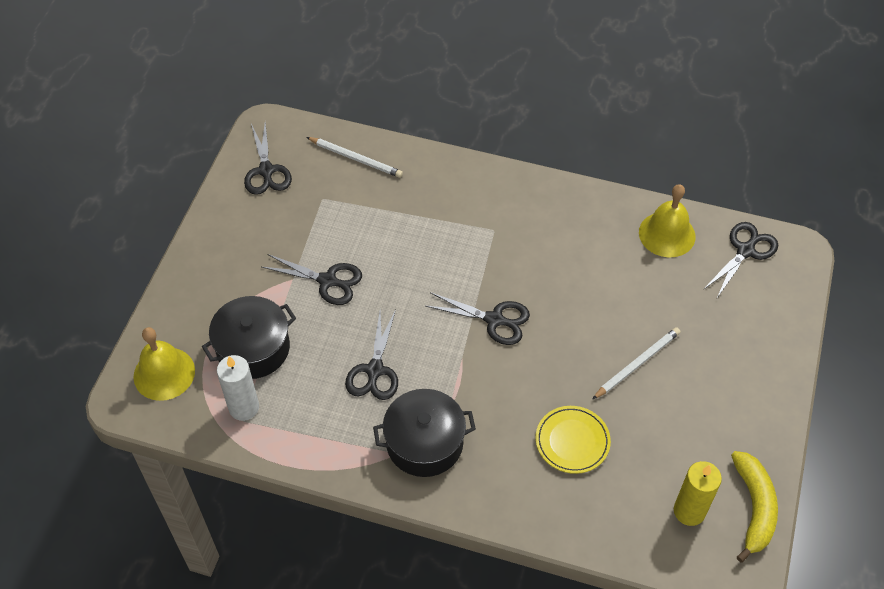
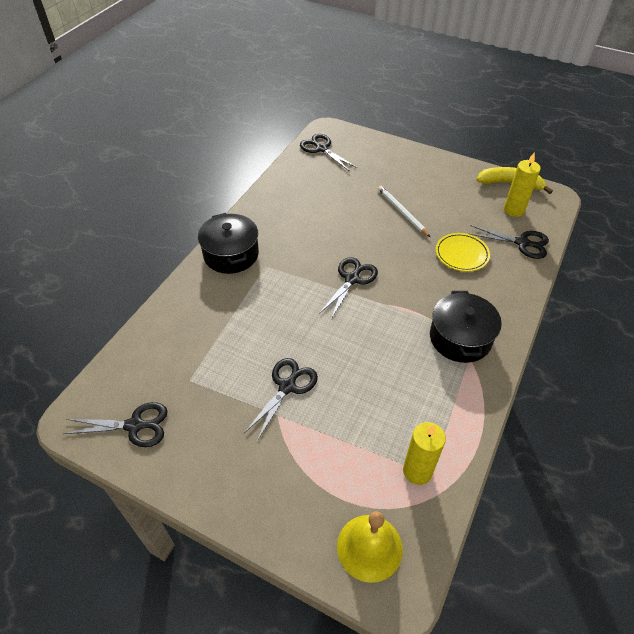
camera: 80 degrees left, 5 degrees down
black pot [202,296,296,379] -> black pot moved to [198,213,259,274]
white candle [217,355,259,421] -> yellow candle [403,422,446,485]
white pencil [306,137,403,178] -> none
black scissors [345,310,398,400] -> black scissors moved to [470,225,549,259]
yellow bell [639,184,696,257] -> none

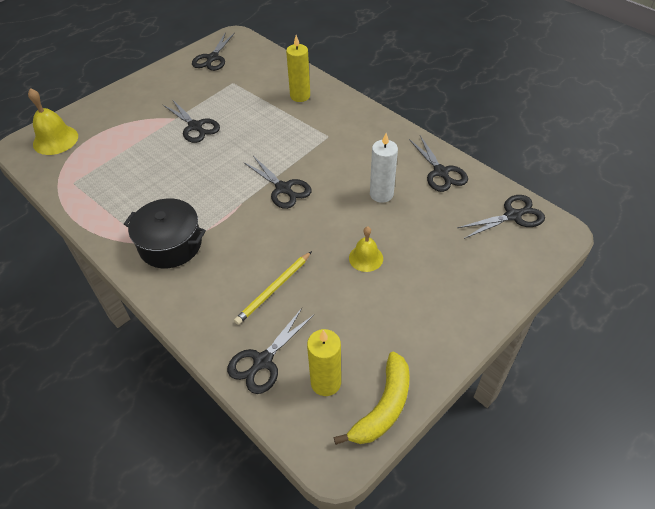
camera: 110 degrees right, 0 degrees up
black pot [198,213,259,274] -> none
white pencil [378,186,430,237] -> yellow bell [349,226,383,272]
yellow candle [403,422,446,485] -> yellow candle moved to [286,35,310,102]
yellow plate [436,233,490,272] -> yellow pencil [234,251,312,325]
none -> white candle [370,133,398,203]
none -> black scissors [409,136,468,192]

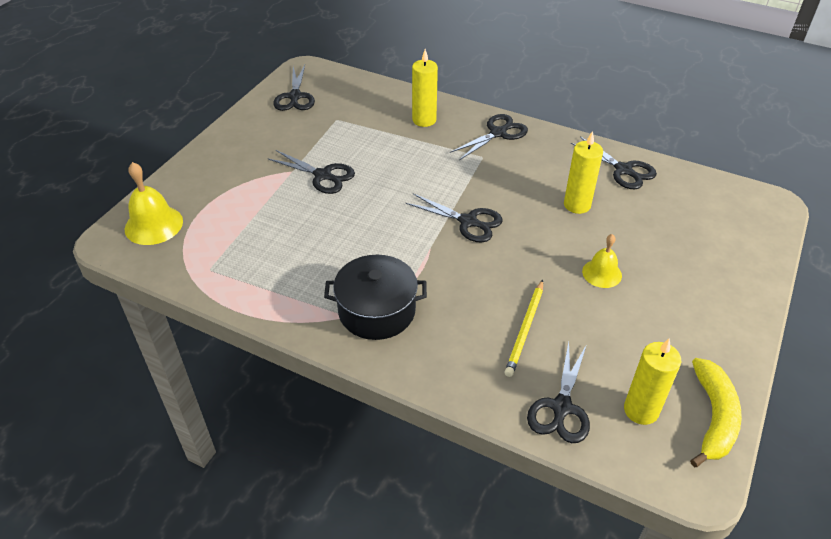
camera: 20 degrees left, 5 degrees down
white candle [370,133,398,203] -> yellow candle [564,131,603,214]
black scissors [457,195,545,239] -> black scissors moved to [450,114,528,160]

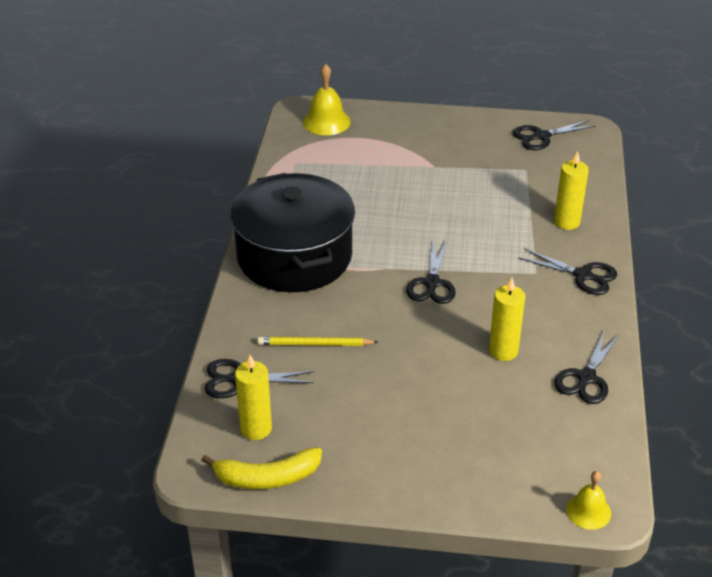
camera: 70 degrees right, 5 degrees down
black scissors [267,150,355,194] -> none
black pot [324,255,427,340] -> black pot [230,173,355,292], size x1.72
yellow bell [582,234,622,288] -> yellow bell moved to [566,471,611,530]

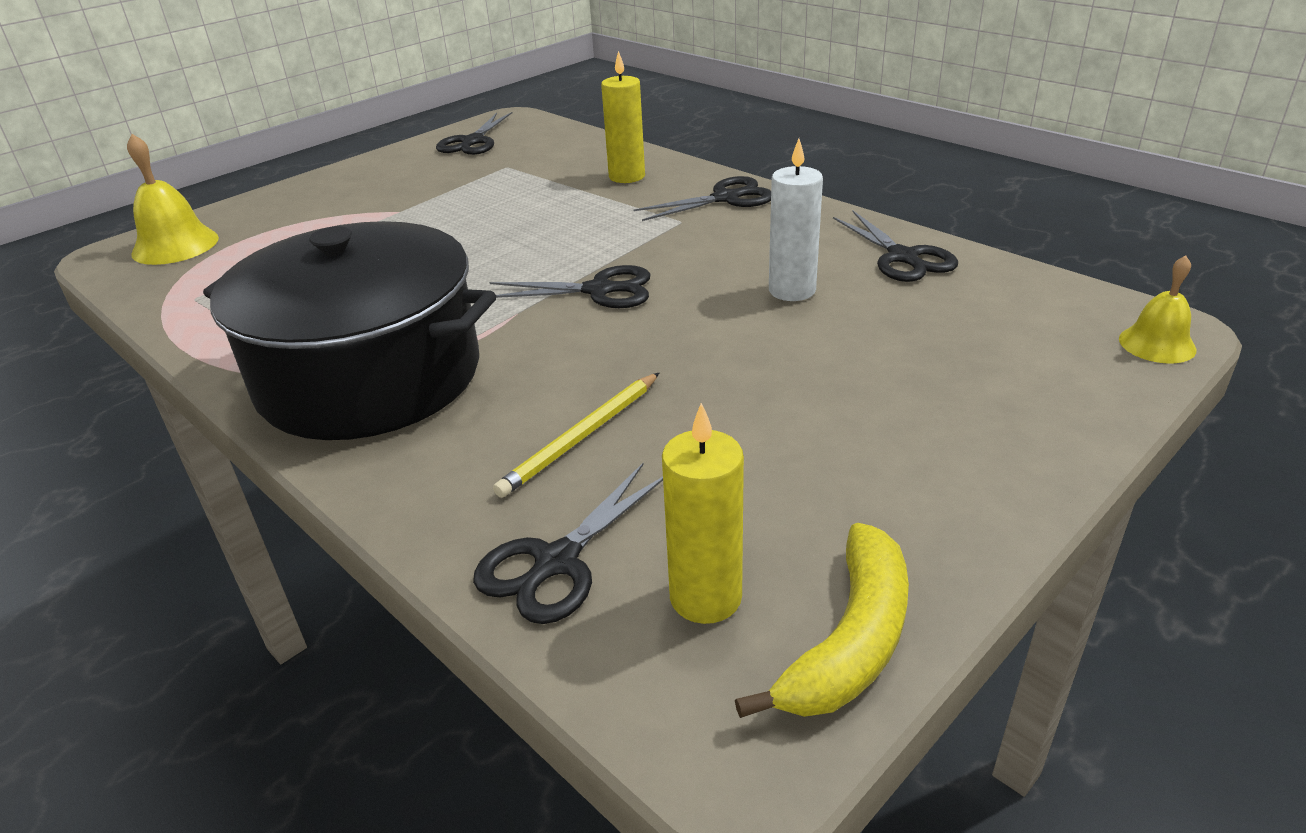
camera: 50 degrees left, 5 degrees down
black scissors [406,240,455,304] -> black scissors turned 45 degrees counterclockwise [489,265,651,308]
yellow candle [489,278,525,361] -> white candle [769,138,823,301]

